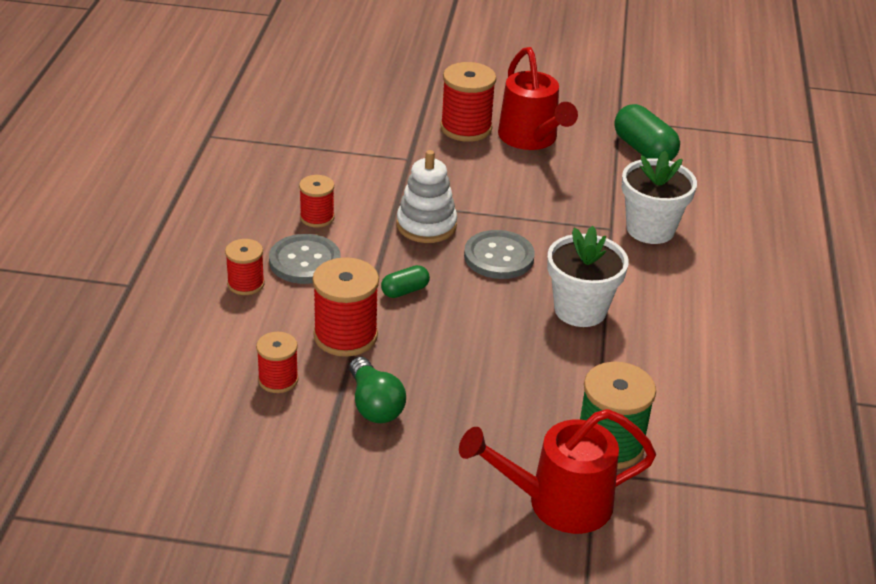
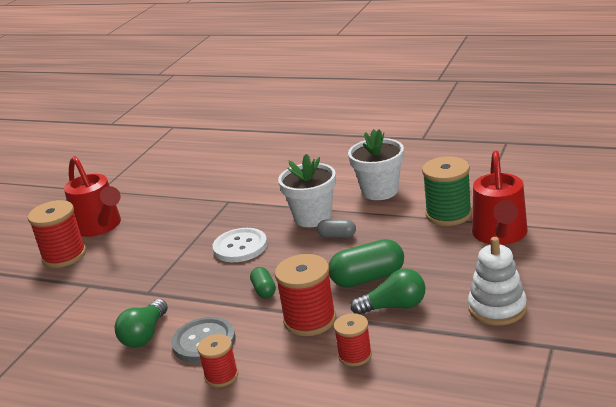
camera: 70 degrees left, 10 degrees down
red spool [299,175,335,228] -> green light bulb [115,299,168,348]
white stacking toy [397,150,457,243] -> white stacking toy moved to [468,237,527,326]
grey button [464,230,535,279] -> white button [213,228,267,262]
red watering can [498,47,578,150] -> red watering can turned 60 degrees clockwise [64,156,121,237]
green capsule [614,104,680,161] -> green capsule moved to [329,239,404,288]
white flower pot [621,151,697,244] -> white flower pot moved to [348,129,404,200]
none -> grey capsule [317,219,356,238]

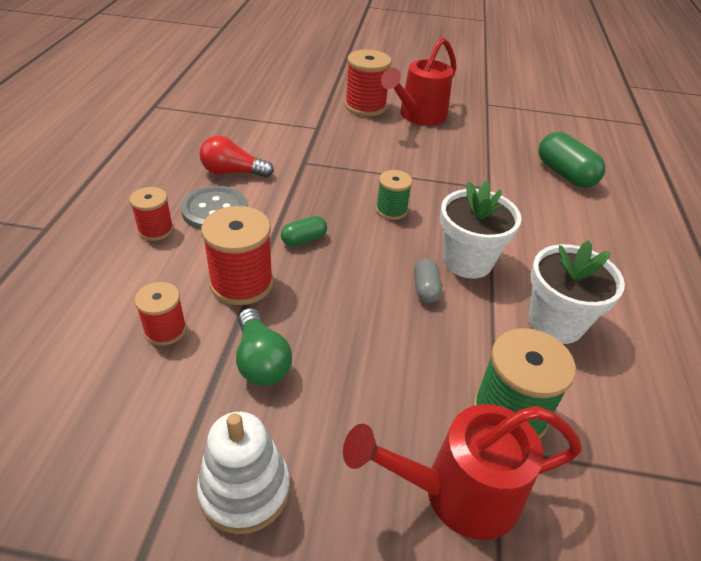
camera: 70 degrees right, 15 degrees up
green light bulb [115,299,168,348] -> red light bulb [199,136,274,178]
white button [213,228,267,262] -> green spool [376,170,412,220]
green capsule [329,239,404,288] -> green capsule moved to [538,132,605,188]

